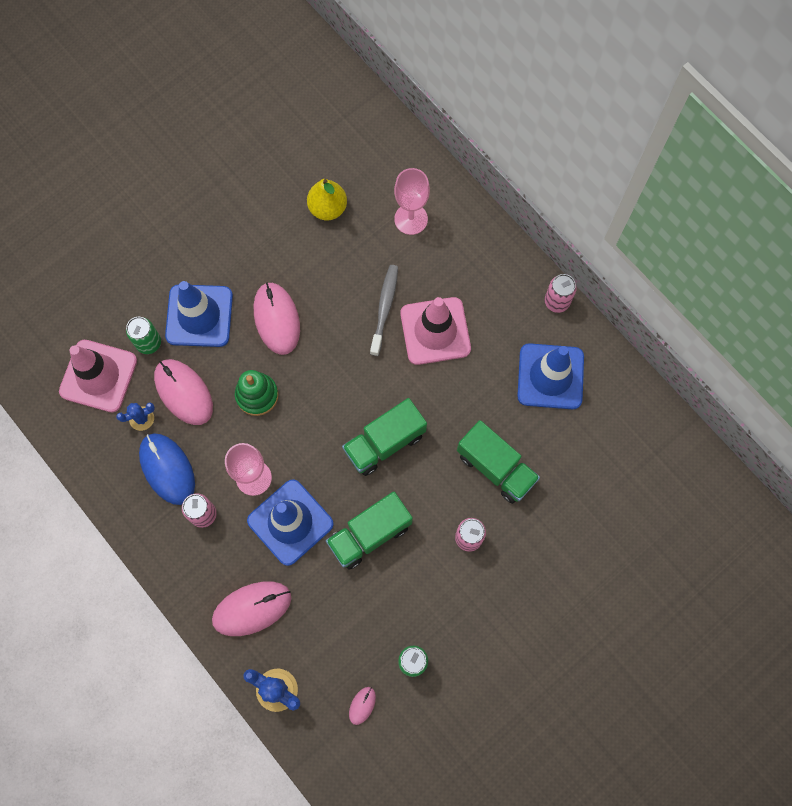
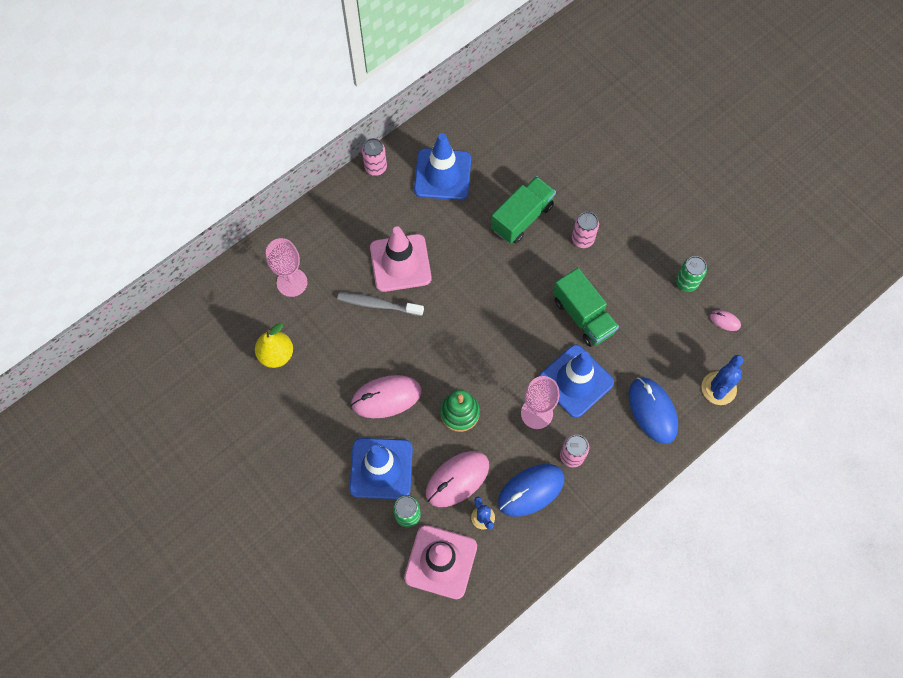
camera: 90 degrees left, 5 degrees down
pink mouse [212,581,291,636] -> blue mouse [629,377,678,444]
green truck [342,398,427,476] -> none

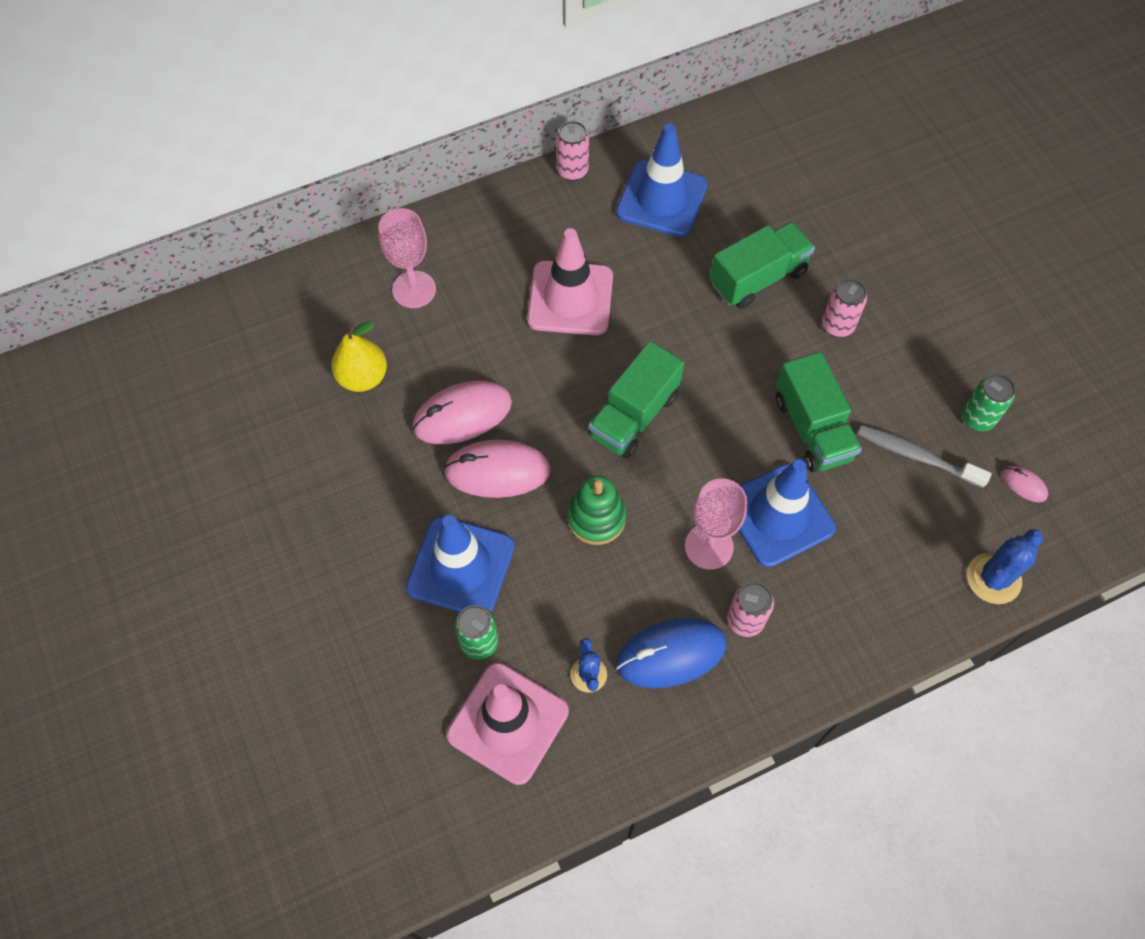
camera: 15 degrees right, 5 degrees down
grey toothbrush [337,292,424,316] -> grey toothbrush moved to [858,425,992,488]
pink mouse [426,451,489,507] -> pink mouse moved to [412,381,512,444]
blue mouse [629,377,678,444] -> none
none -> green truck [588,341,684,458]

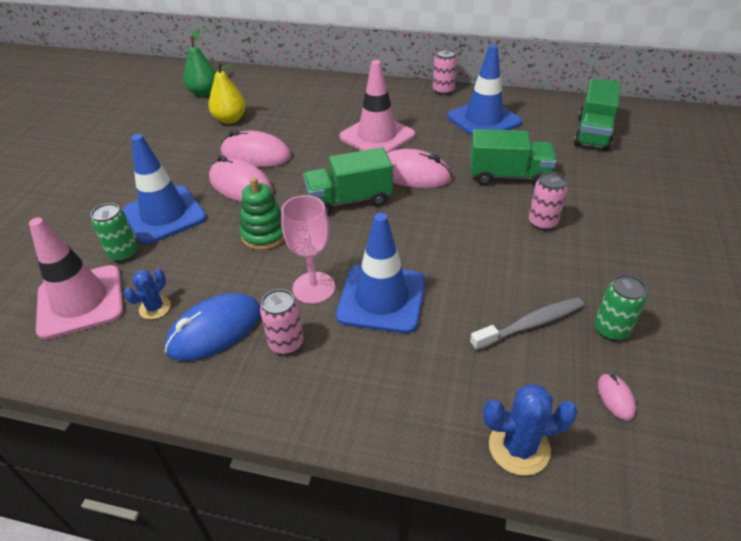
camera: 40 degrees right, 20 degrees down
pink goblet [378,208,436,308] -> none
blue mouse [616,618,727,688] -> blue mouse turned 60 degrees counterclockwise [165,293,261,361]
green truck [776,352,862,472] -> green truck moved to [574,78,621,151]
grey toothbrush [858,425,992,488] -> grey toothbrush turned 90 degrees clockwise [470,297,584,351]
none -> green pear [183,30,216,96]
none -> pink mouse [387,149,452,188]

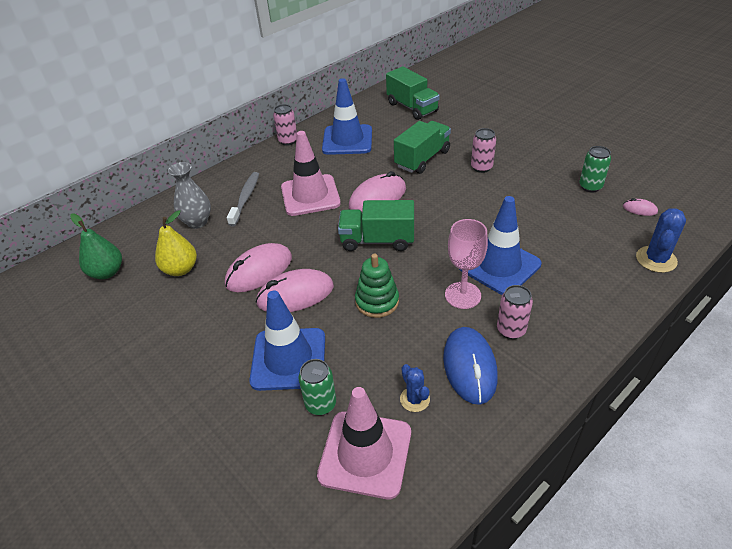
camera: 55 degrees left, 0 degrees up
green truck [303,147,393,216] -> green truck turned 75 degrees clockwise [338,200,414,251]
grey toothbrush [470,297,584,351] -> grey toothbrush moved to [227,172,259,226]
none -> grey vase [168,162,211,229]

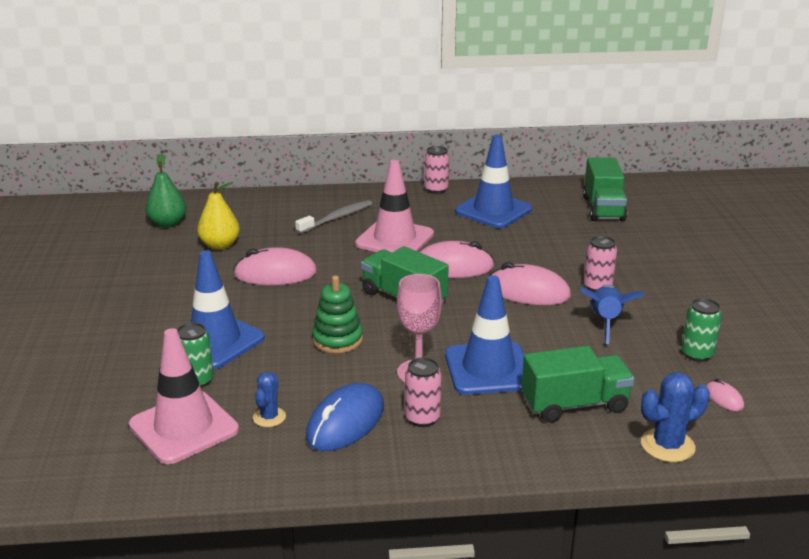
camera: 35 degrees right, 15 degrees down
grey vase [168,162,211,229] -> none
pink mouse [256,269,334,312] -> pink mouse moved to [489,262,571,305]
green truck [394,121,451,174] -> green truck moved to [521,346,634,423]
none -> blue rocket [580,285,644,344]

